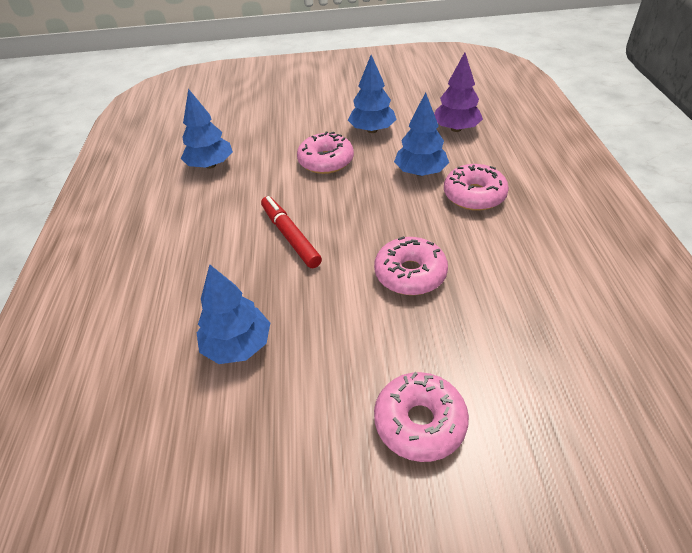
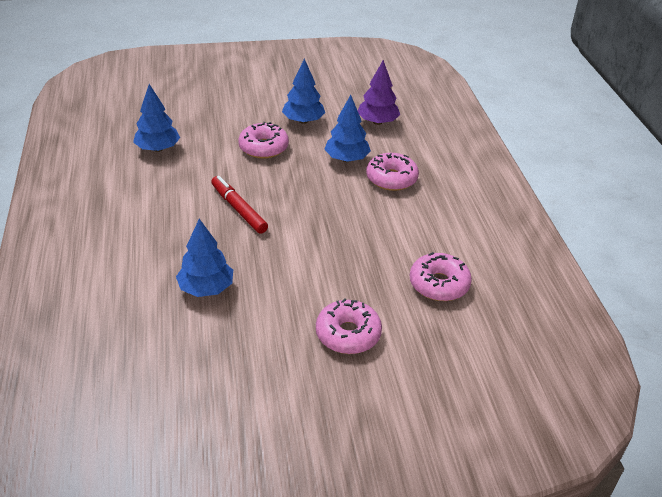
camera: 10 degrees left, 5 degrees down
pink donut [374,236,448,295] -> pink donut moved to [410,252,472,301]

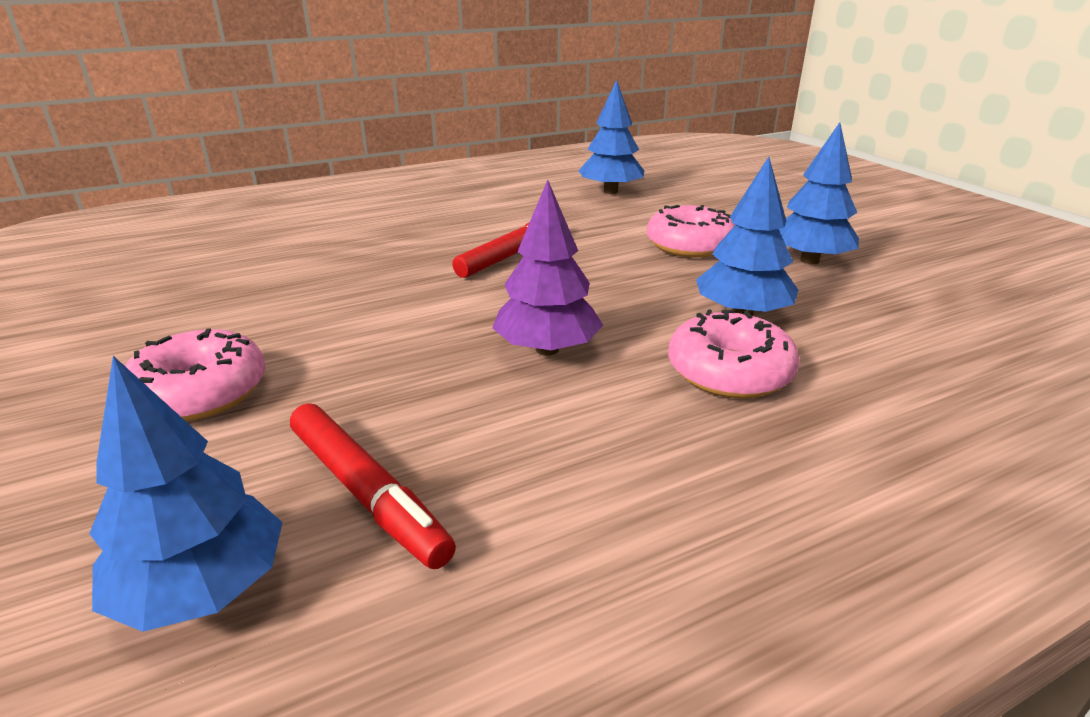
camera: 75 degrees right, 10 degrees down
blue tree [176,219,233,297] -> blue tree moved to [89,356,283,632]
purple tree [358,60,400,125] -> purple tree moved to [492,180,603,356]
pink donut [410,252,472,301] -> red marker [290,403,456,569]

